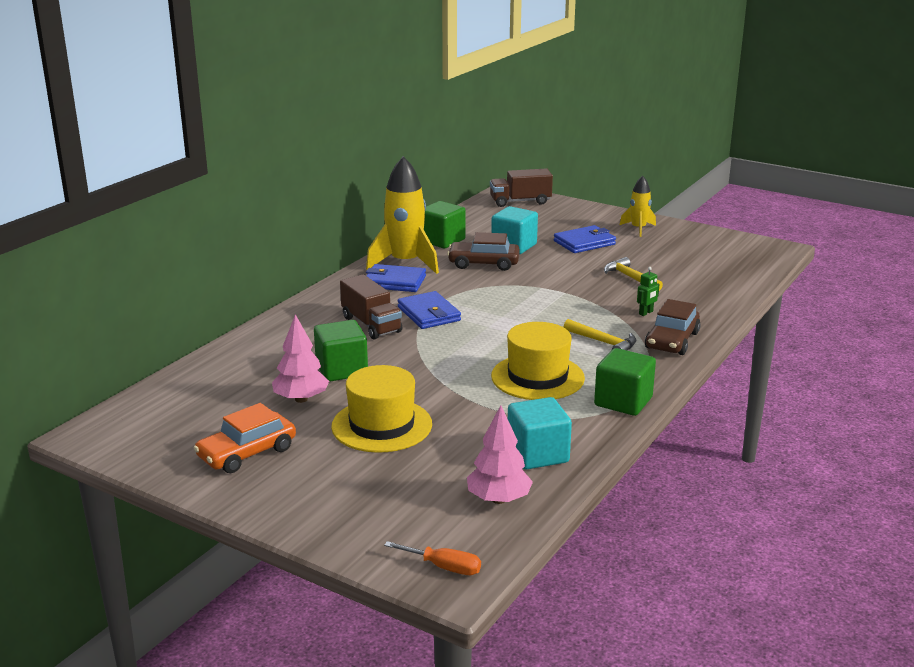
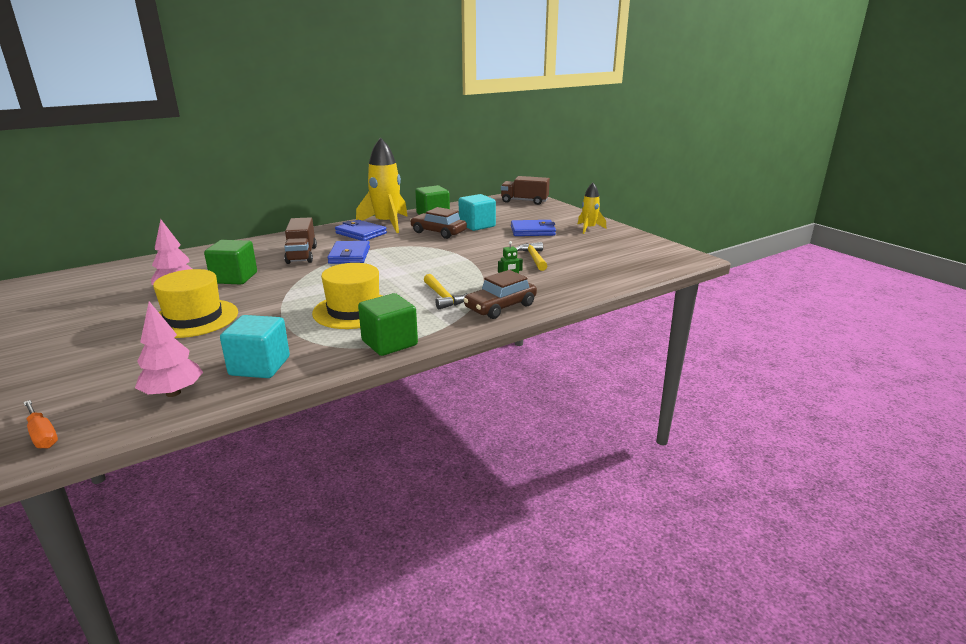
camera: 25 degrees right, 0 degrees up
orange car [194,403,296,473] -> none

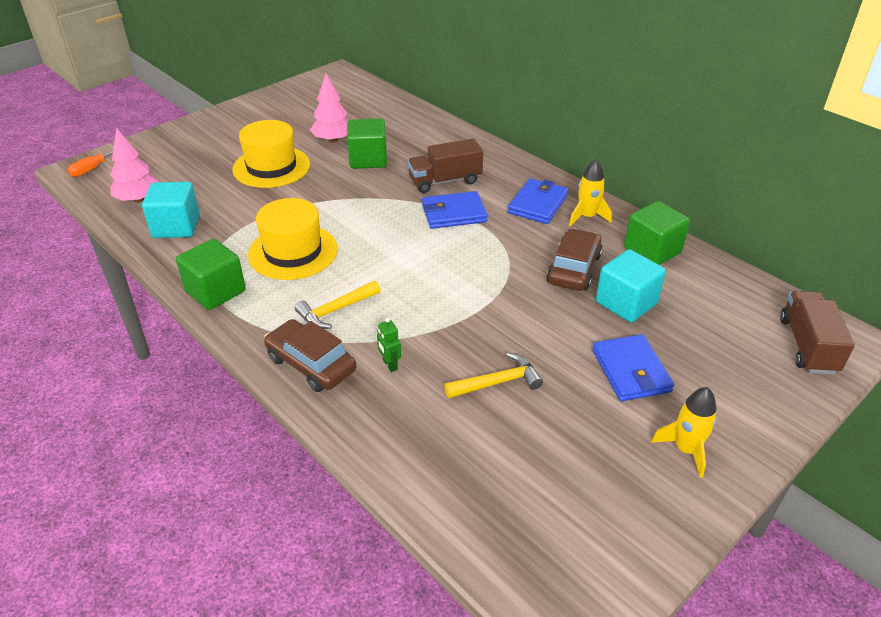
camera: 80 degrees right, 15 degrees up
yellow rocket [356,137,408,233] -> yellow rocket [569,159,612,226], size x0.54

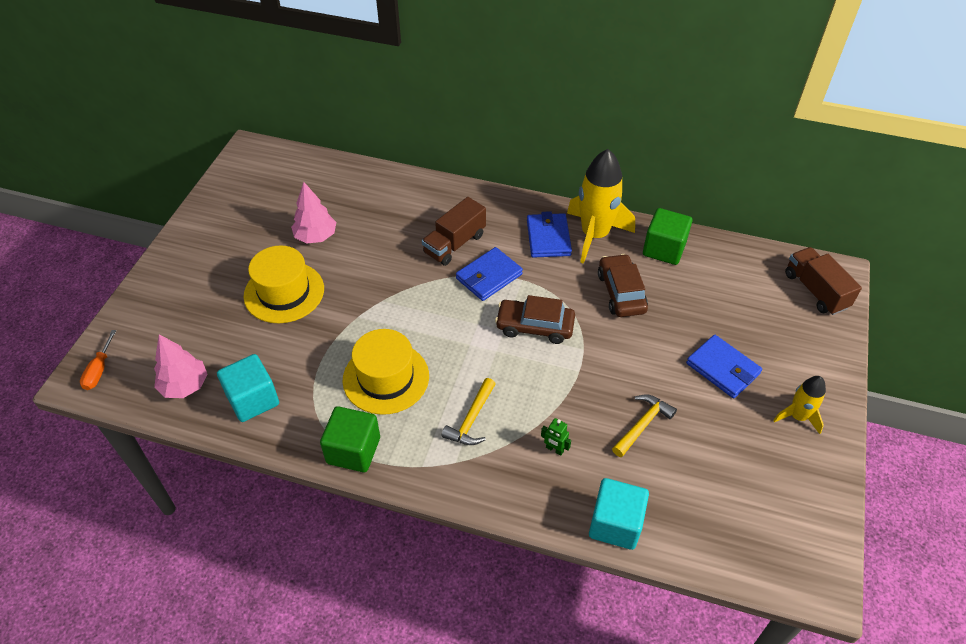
camera: 30 degrees left, 10 degrees up
brown car [264,319,357,392] -> brown car moved to [495,295,575,344]
green cube [347,118,387,169] -> none
yellow rocket [569,159,612,226] -> yellow rocket [567,149,635,264], size x1.85
turquoise cube [596,249,666,322] -> turquoise cube moved to [589,478,649,550]

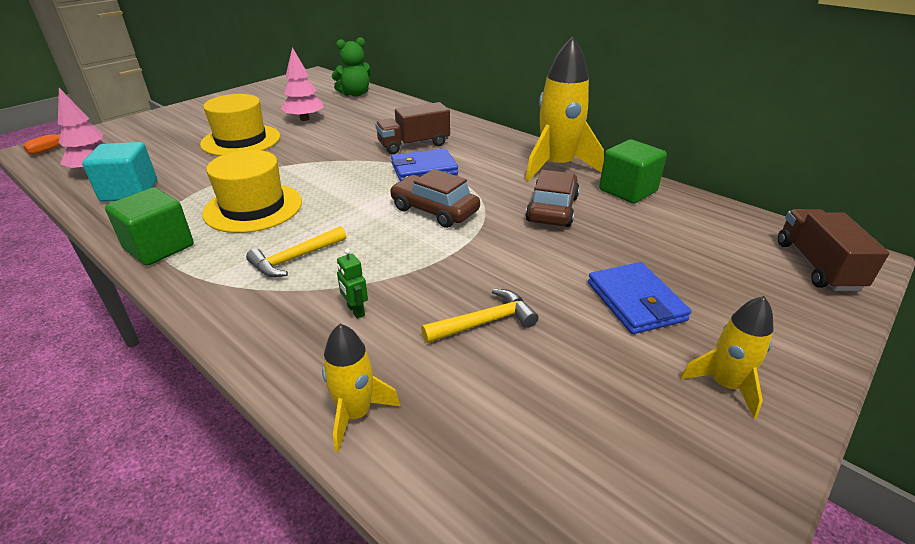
camera: 25 degrees right, 15 degrees down
blue wallet [527,211,572,258] -> none
turquoise cube [589,478,649,550] -> yellow rocket [322,324,400,452]
none -> green teddy bear [331,37,372,97]

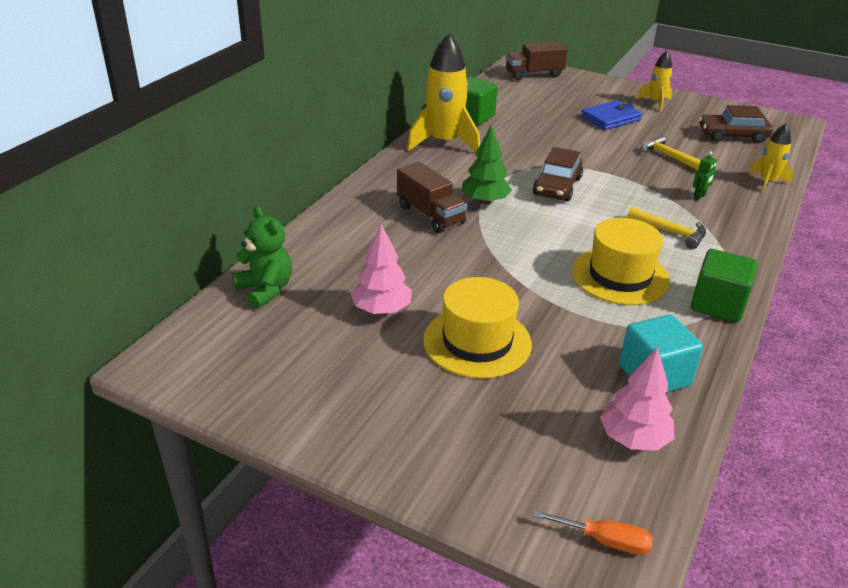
camera: 105 degrees left, 0 degrees up
blue wallet [391,148,458,181] -> green tree [462,125,512,204]
brown car [525,170,580,227] -> brown car moved to [699,105,773,143]

